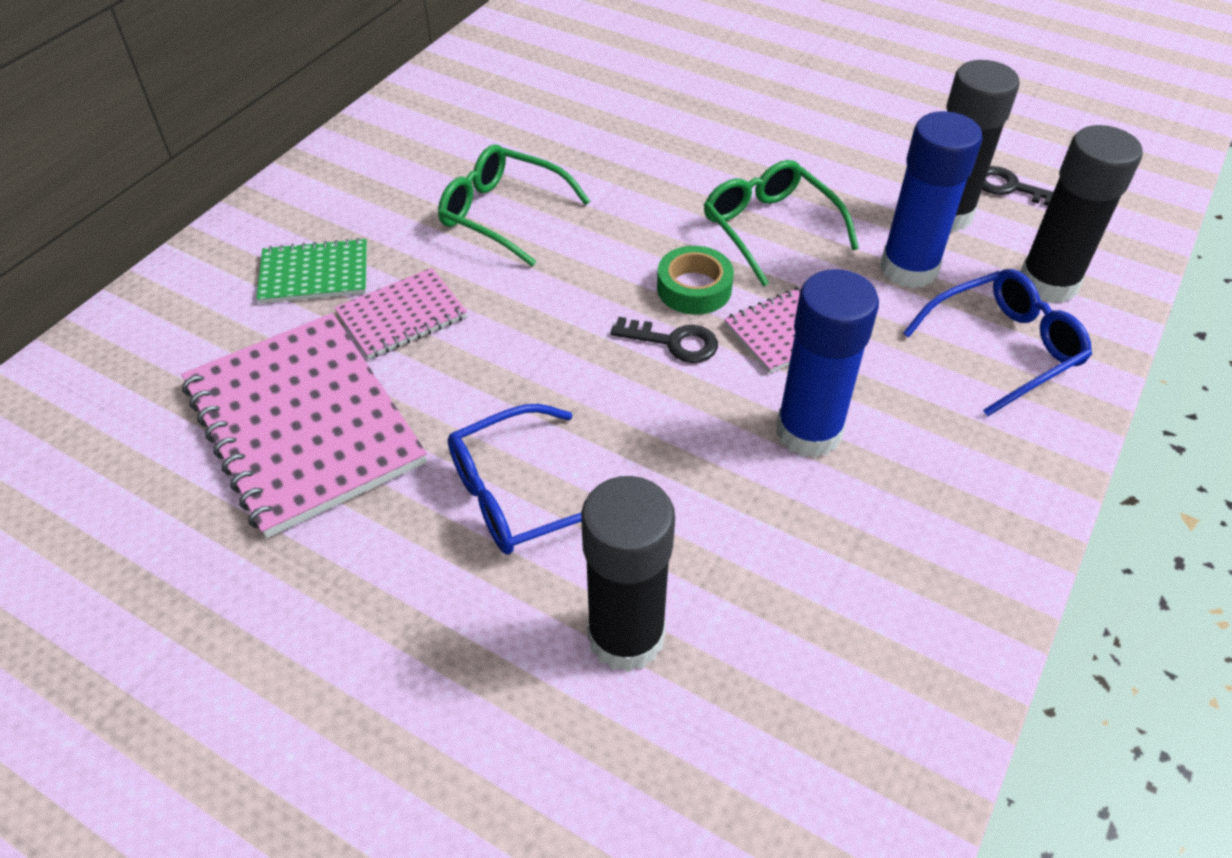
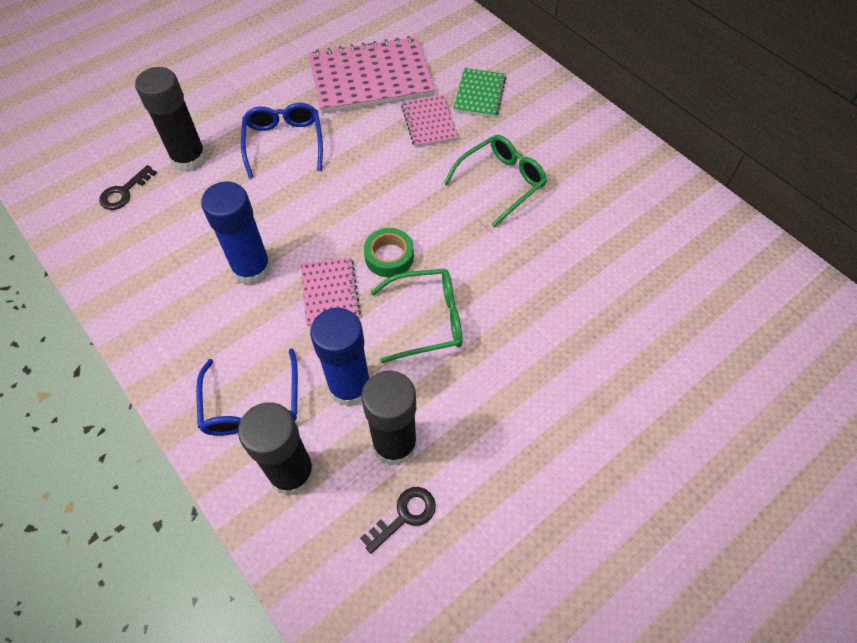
camera: 110 degrees right, 10 degrees up
black key [611,317,718,363] -> black key moved to [99,165,157,210]

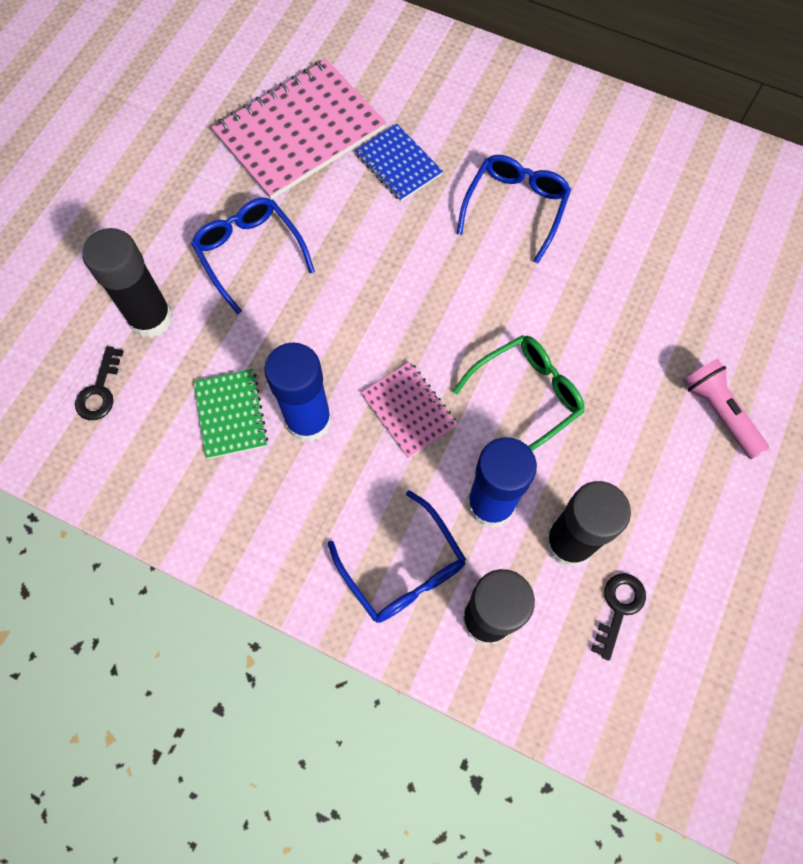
camera: 25 degrees left, 10 degrees up
green tape [364,228,414,277] -> none
pink notebook [401,95,459,148] -> blue notebook [355,124,443,201]
green glasses [443,135,547,227] -> blue glasses [457,155,571,264]
green notebook [453,68,506,118] -> green notebook moved to [194,369,268,459]
none -> pink flashlight [683,359,769,459]

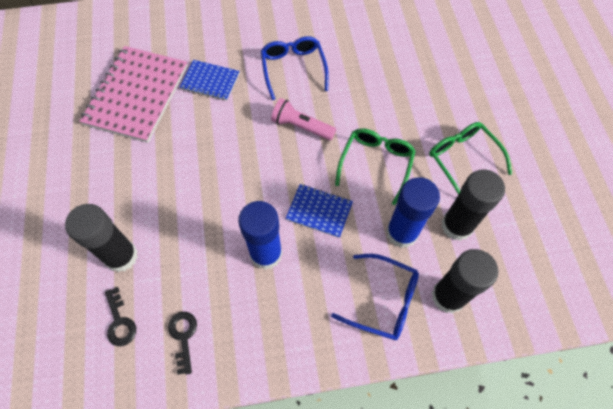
camera: 35 degrees left, 5 degrees down
blue glasses [191,198,315,314] -> none
green notebook [194,369,268,459] -> none
pink notebook [361,362,458,459] -> blue notebook [285,184,353,238]
black key [591,573,646,661] -> black key moved to [168,312,197,375]
pink flashlight [683,359,769,459] -> pink flashlight moved to [271,98,336,140]
none -> green glasses [429,122,512,195]

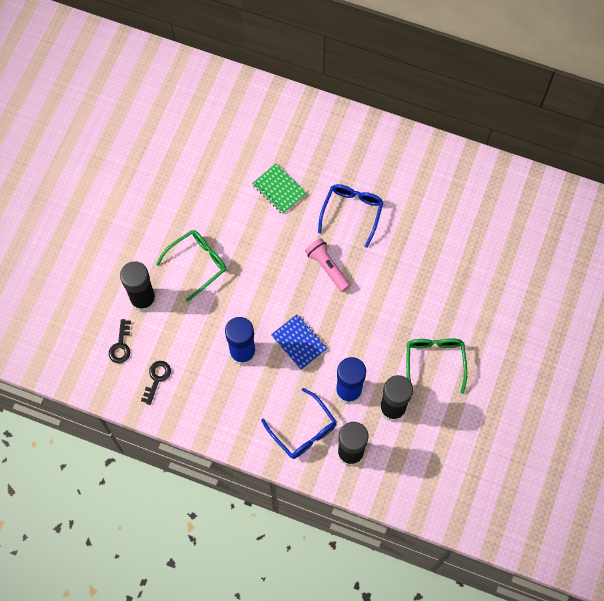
camera: 30 degrees right, 5 degrees up
pink notebook [79,46,188,143] -> none
blue notebook [180,60,240,101] -> green notebook [252,164,307,214]
green glasses [335,128,416,205] -> green glasses moved to [156,230,227,302]

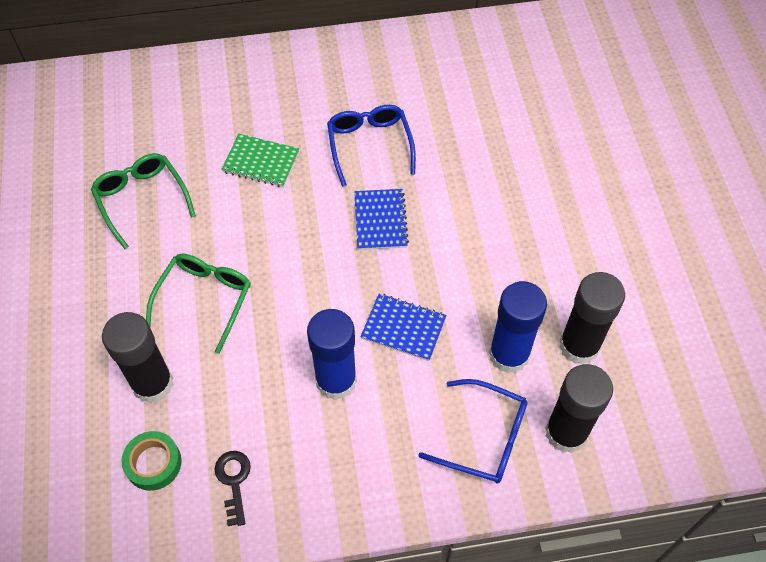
camera: 30 degrees left, 10 degrees down
black key [109,319,131,363] -> green tape [122,431,182,491]
pink flashlight [305,238,350,292] -> blue notebook [354,189,409,250]
green glasses [406,338,467,394] -> green glasses moved to [91,153,196,249]

